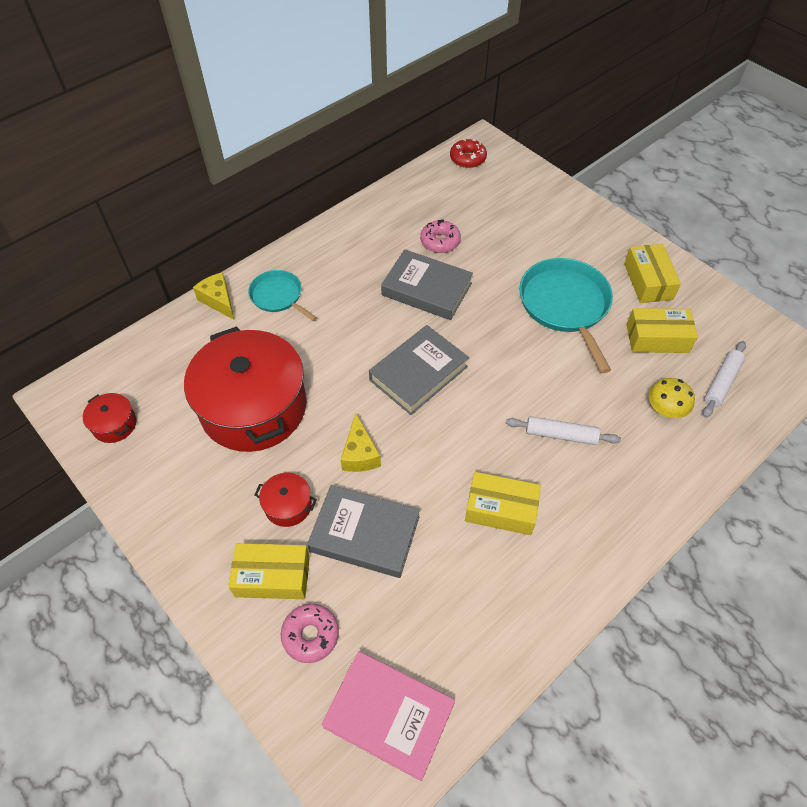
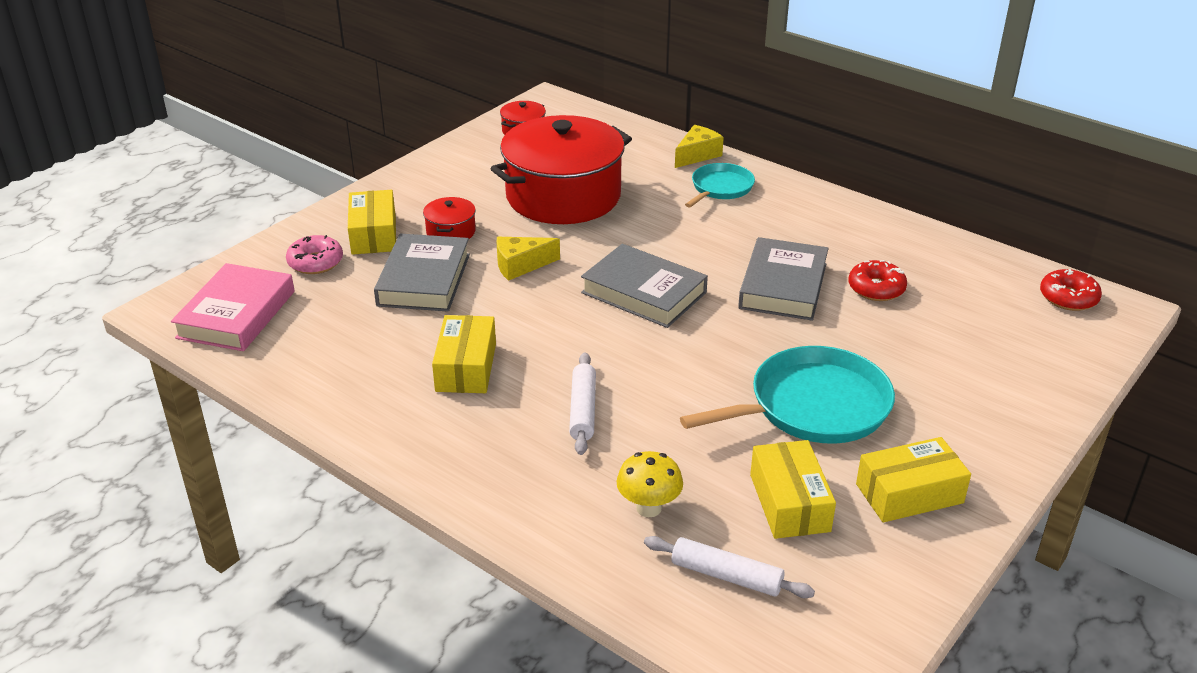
camera: 80 degrees right, 20 degrees down
pink donut [420,219,461,253] -> red donut [848,260,907,301]

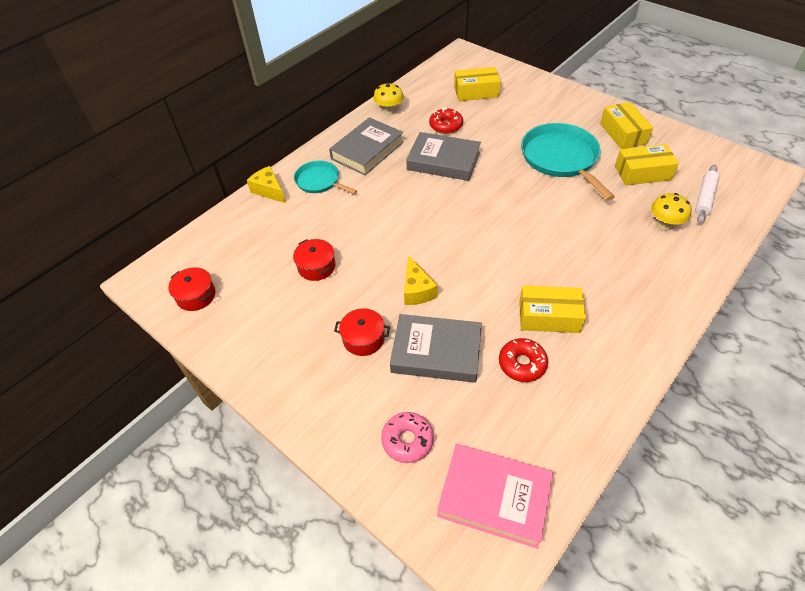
camera: 85 degrees left, 15 degrees up
yellow box [348,190,396,255] -> yellow box moved to [454,67,501,101]
red pot [490,115,632,224] -> red pot [293,239,335,281], size x0.41
white rolling pin [569,353,596,455] -> none
grey book [581,244,708,328] -> grey book moved to [329,117,404,176]
red donut [1040,269,1102,311] -> red donut moved to [499,338,548,382]
none -> yellow mushroom [373,82,404,115]

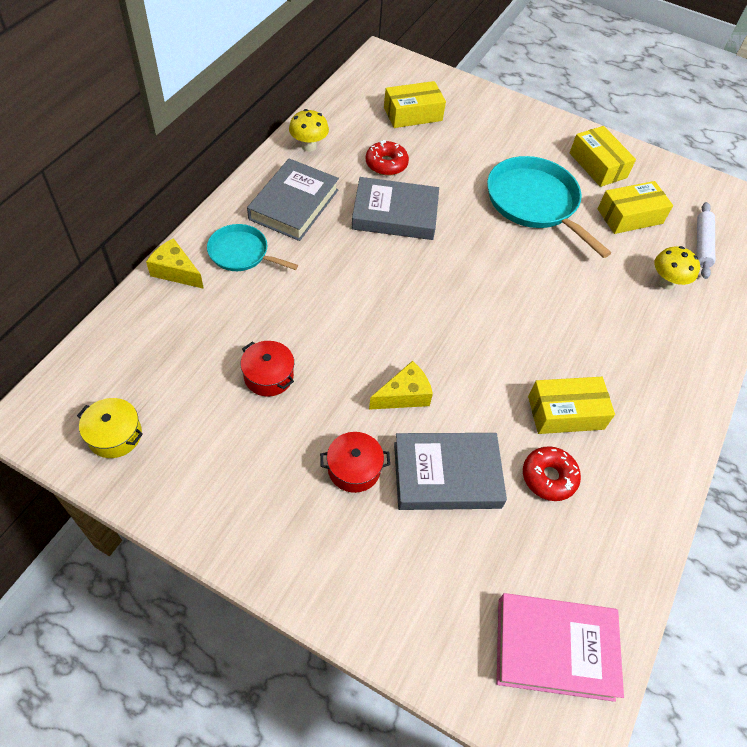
camera: 20 degrees left, 5 degrees up
red pot [168,267,215,311] -> yellow pot [77,398,143,458]
pink donut [381,412,434,463] -> none
yellow cheese [404,255,438,305] -> yellow cheese turned 90 degrees counterclockwise [369,361,433,410]

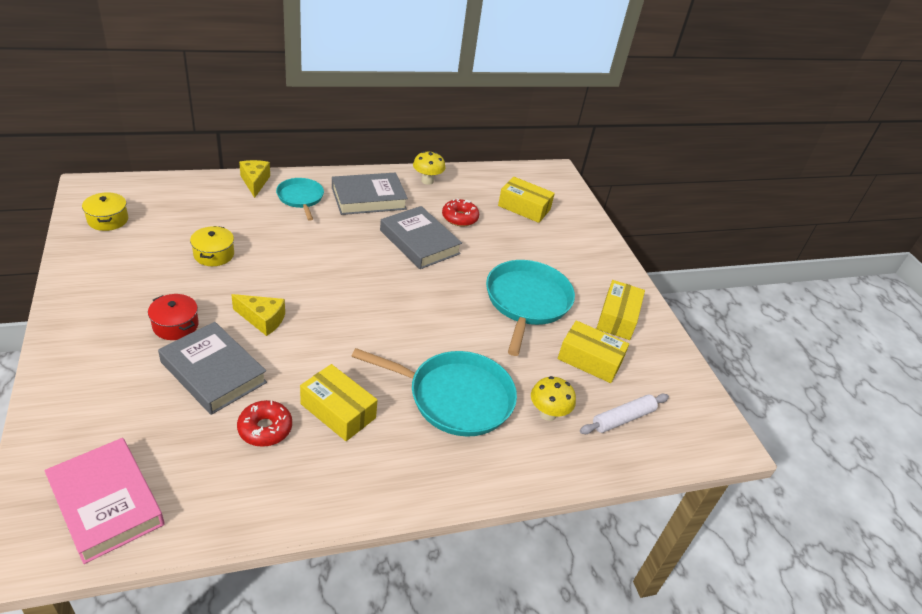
camera: 45 degrees right, 15 degrees down
red pot [241,341,294,397] -> yellow pot [190,226,234,266]
none -> turquoise pan [351,348,517,437]

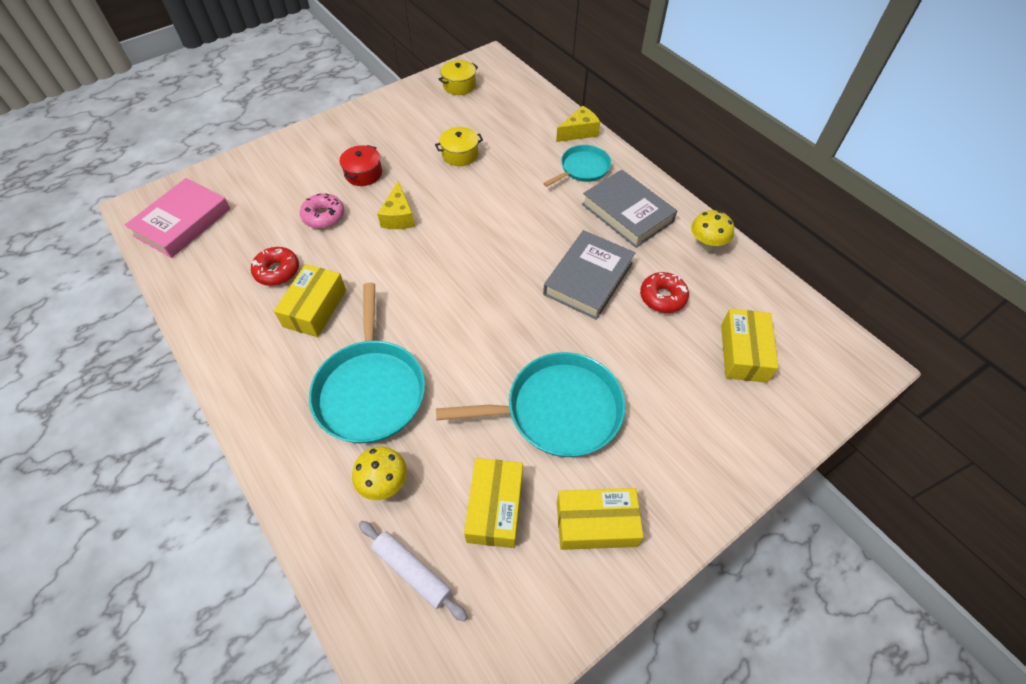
camera: 75 degrees right, 15 degrees up
grey book [158,322,267,415] -> pink donut [300,193,344,229]

